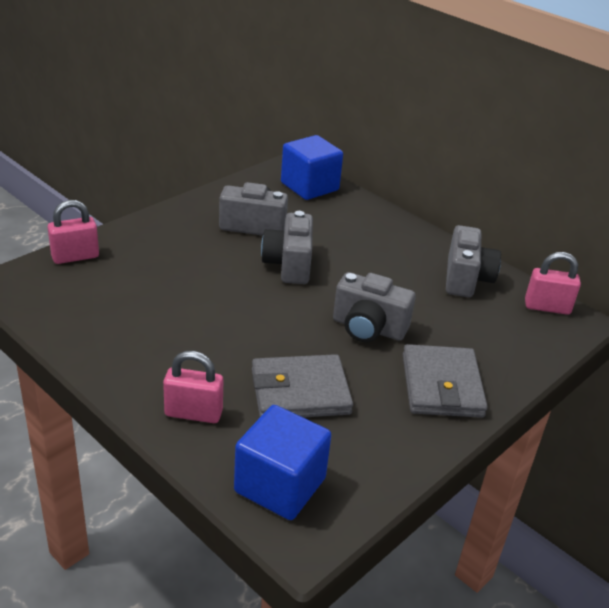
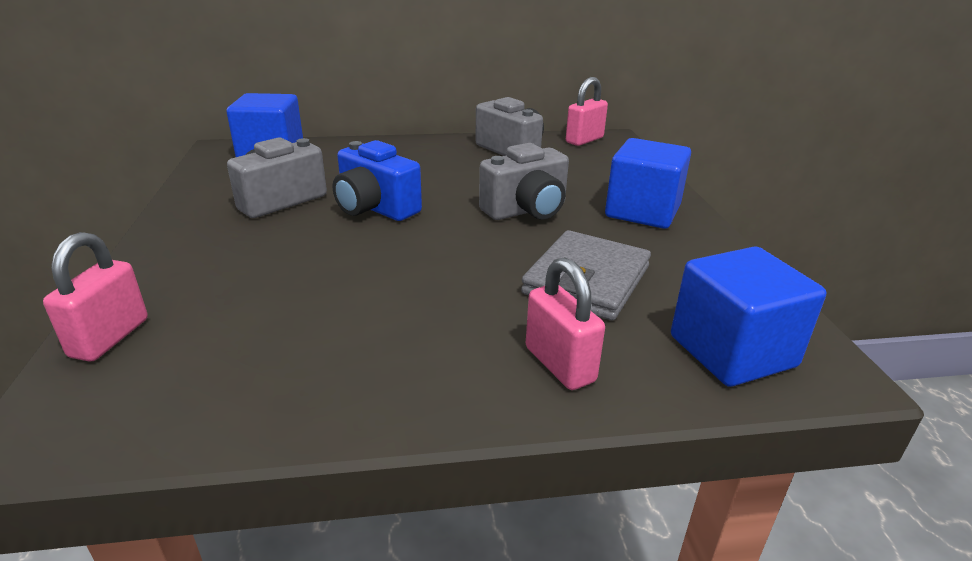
camera: 50 degrees left, 5 degrees down
pink padlock [163,351,223,423] -> pink padlock turned 75 degrees counterclockwise [526,257,605,390]
grey camera [261,211,313,284] -> blue camera [333,140,422,221]
grey wallet [403,344,488,418] -> blue cube [605,138,691,229]

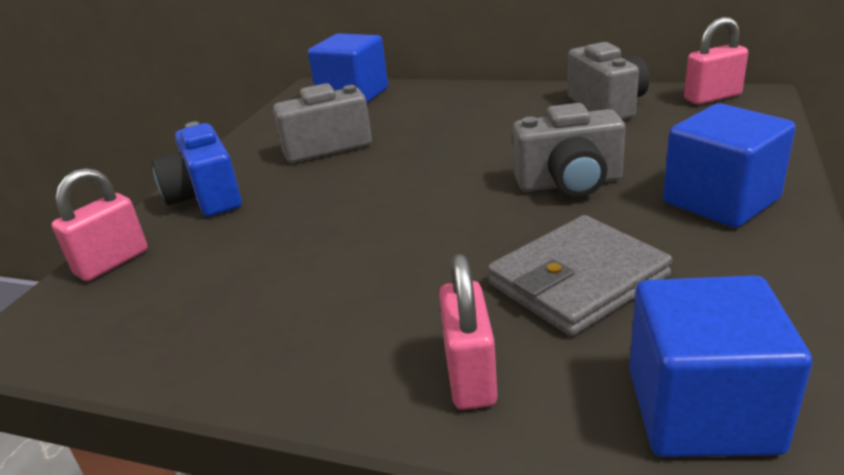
camera: 30 degrees right, 0 degrees up
blue camera [333,140,422,221] -> blue camera moved to [152,122,242,217]

